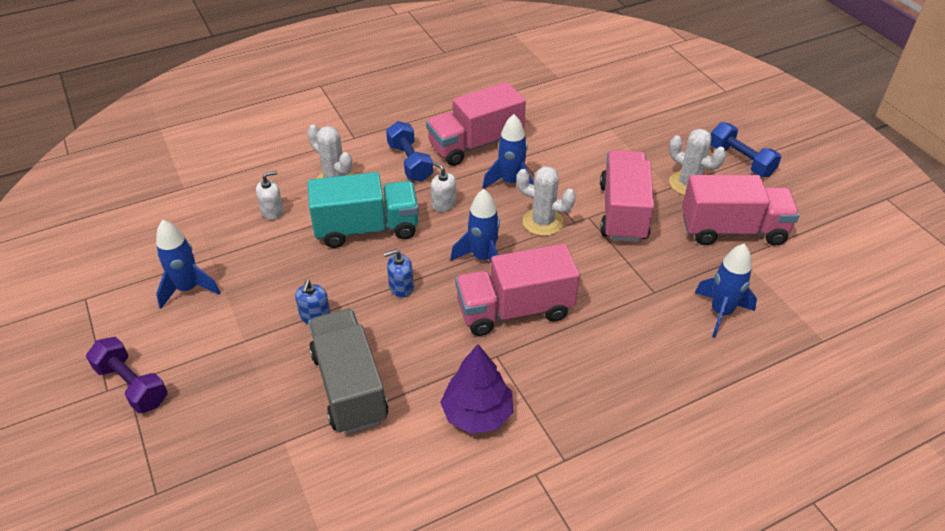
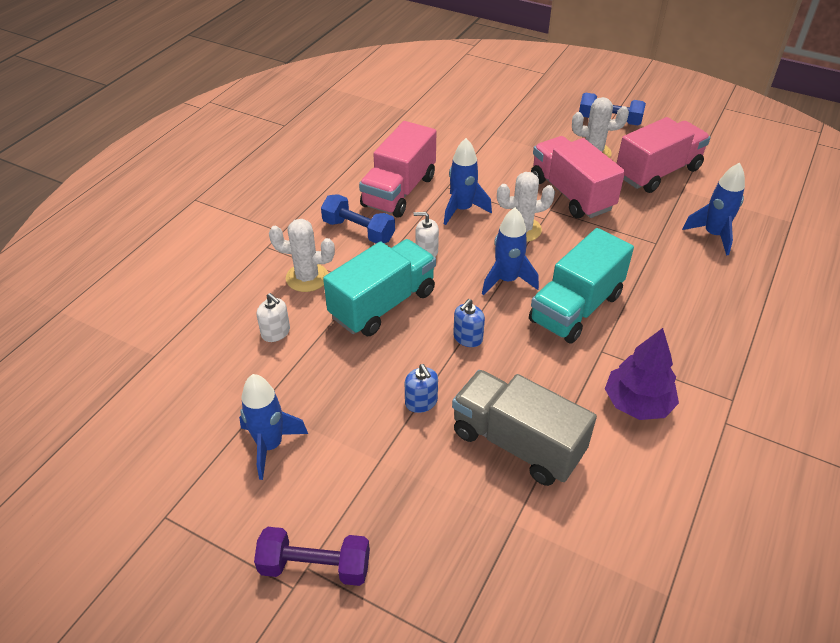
camera: 35 degrees left, 0 degrees up
white soap dispenser [256,171,284,220] -> white soap dispenser turned 105 degrees clockwise [257,293,290,342]
pink truck [455,244,580,336] -> turquoise truck [529,228,634,344]

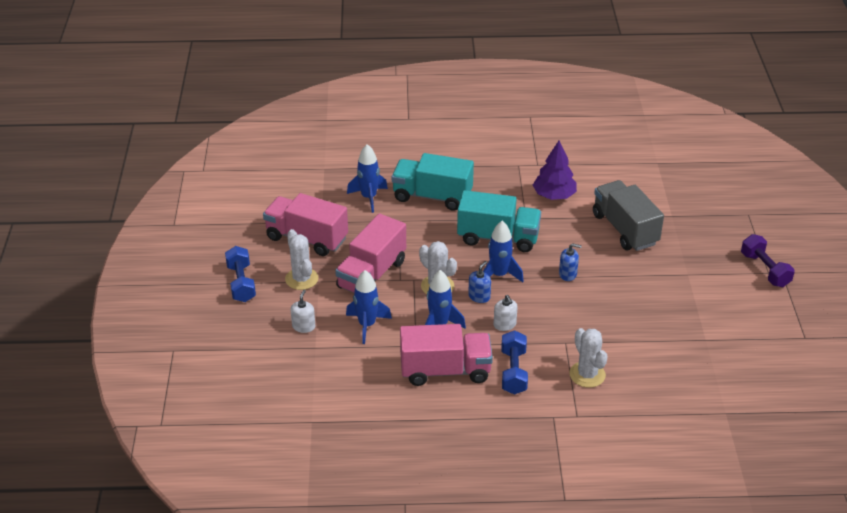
camera: 120 degrees left, 5 degrees down
blue rocket [239,374,308,480] -> blue rocket moved to [346,270,392,344]
white soap dispenser [257,293,290,342] -> white soap dispenser moved to [290,289,315,333]
turquoise truck [323,239,436,336] -> turquoise truck moved to [392,153,474,211]
blue soap dispenser [405,364,438,413] -> blue soap dispenser moved to [468,261,491,303]
grey truck [452,370,597,486] -> grey truck turned 150 degrees clockwise [593,180,664,251]

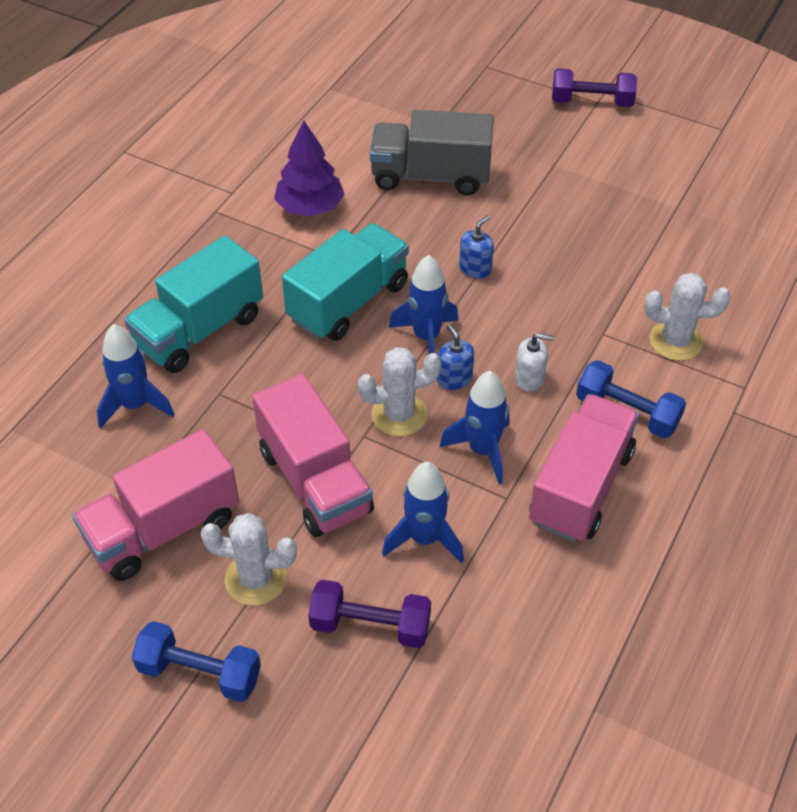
camera: 60 degrees left, 10 degrees up
white soap dispenser [290,289,315,333] -> purple dumbbell [308,580,431,648]

